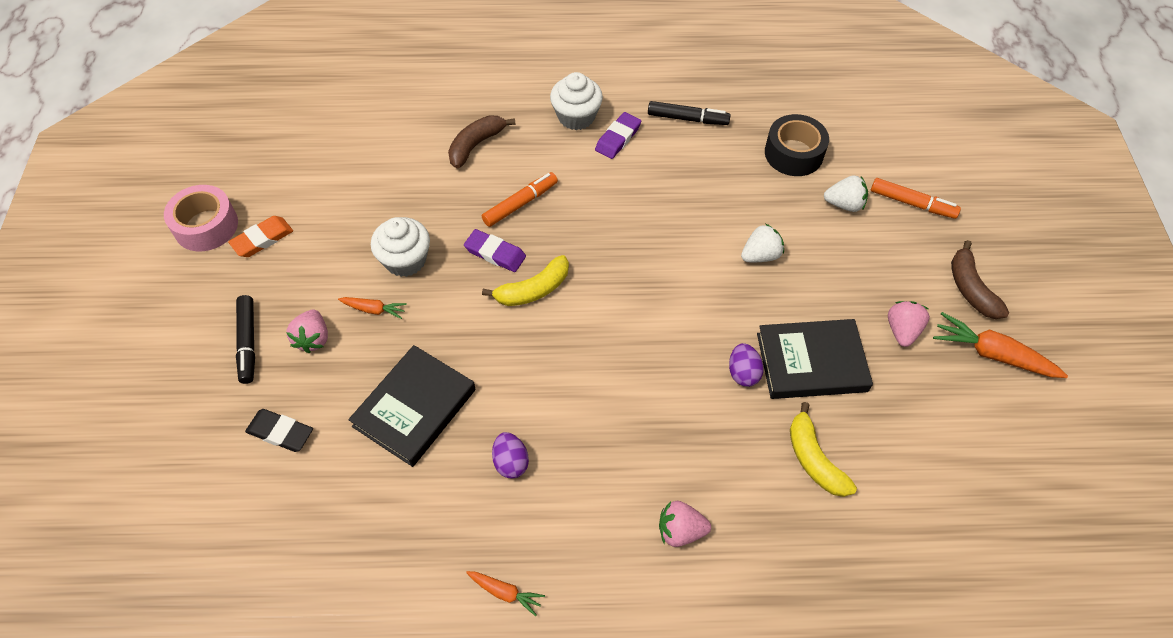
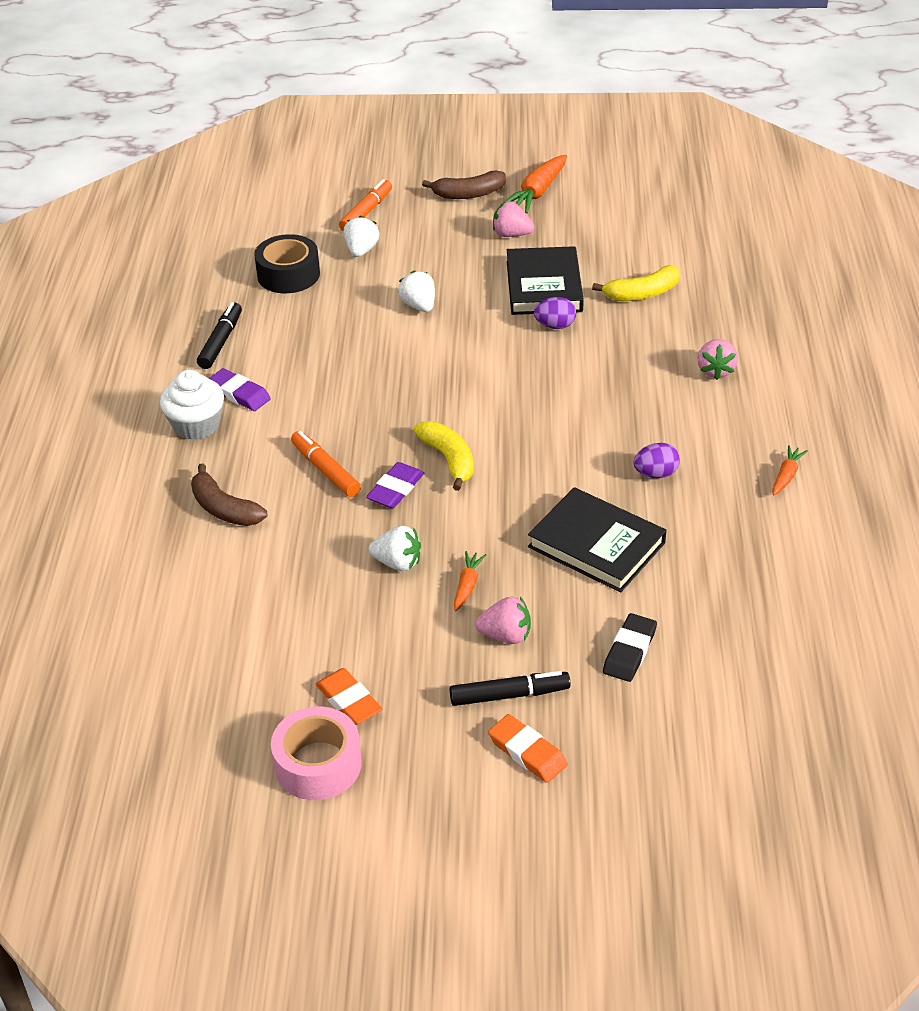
camera: 85 degrees left, 15 degrees down
white cupcake [371,217,430,277] -> white strawberry [369,526,421,571]
none -> orange eraser [488,714,568,783]

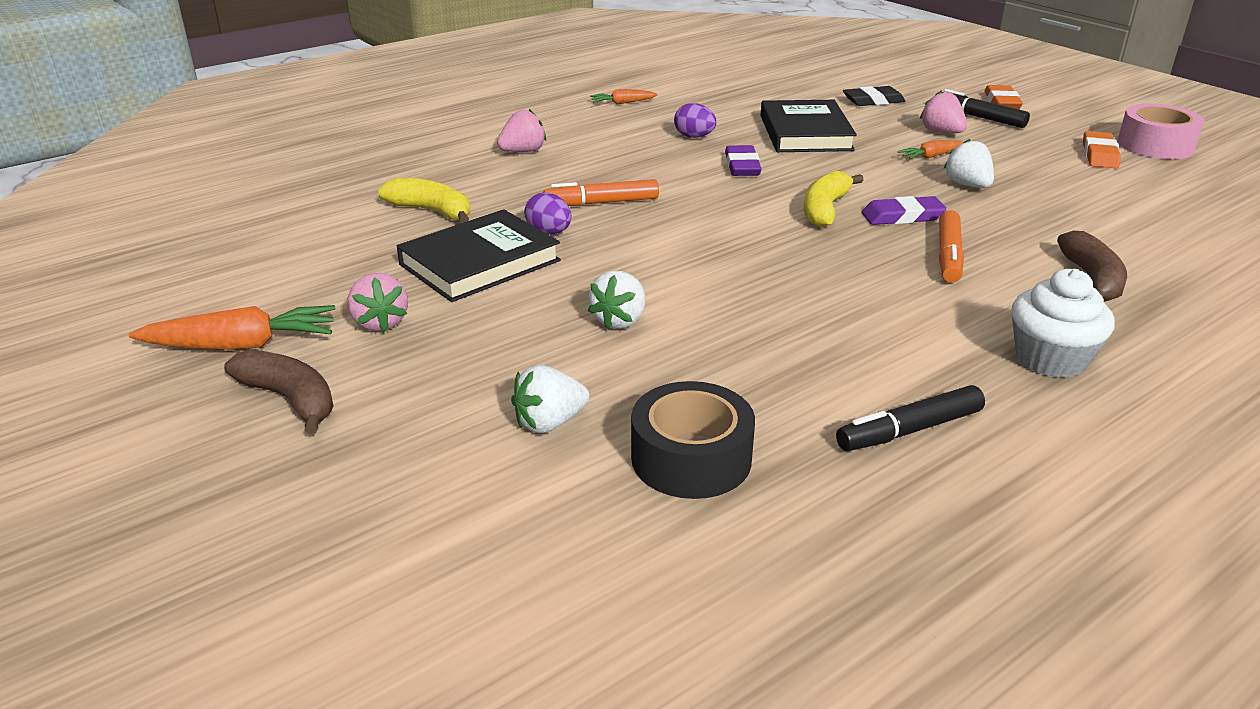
camera: 130 degrees left, 10 degrees down
purple eraser [209,368,271,411] -> purple eraser moved to [725,145,761,176]
orange marker [339,179,392,232] -> orange marker moved to [543,179,659,206]

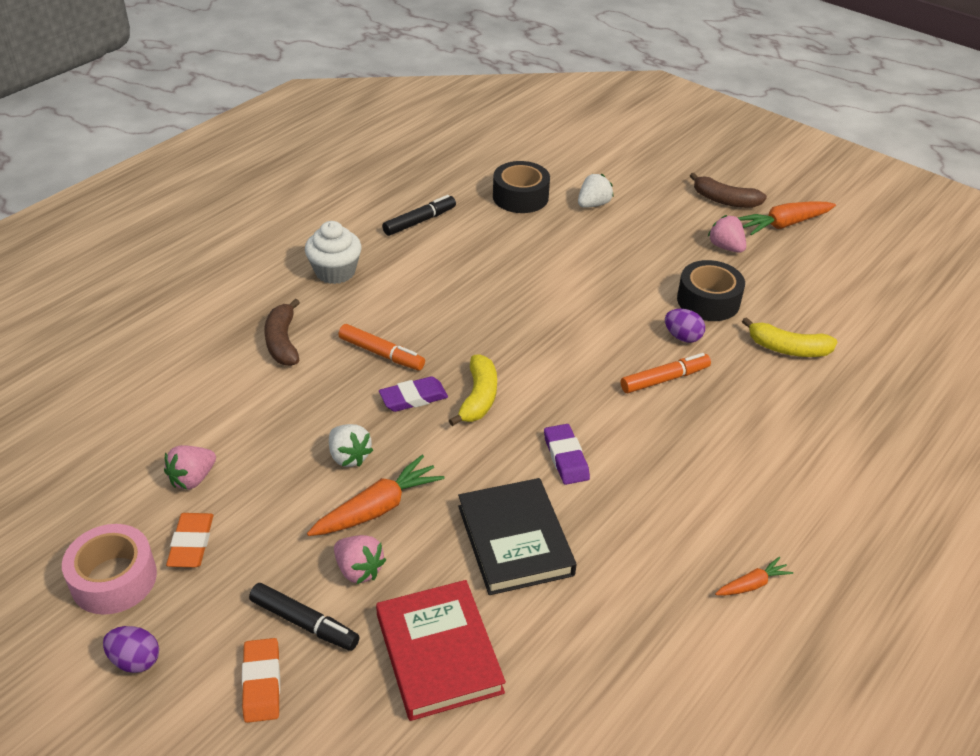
camera: 165 degrees right, 10 degrees up
black book [397,209,561,302] -> black tape [677,260,745,321]
pink strawberry [497,109,546,152] -> pink strawberry moved to [164,445,216,490]
white strawberry [588,271,645,330] -> none
purple egg [674,103,717,138] -> purple egg moved to [103,626,159,673]
black eraser [843,86,906,106] -> red book [376,580,506,721]
orange carrot [897,140,964,159] -> orange carrot [307,455,445,536], size x1.82
orange marker [939,210,964,283] -> orange marker turned 120 degrees clockwise [338,324,425,370]

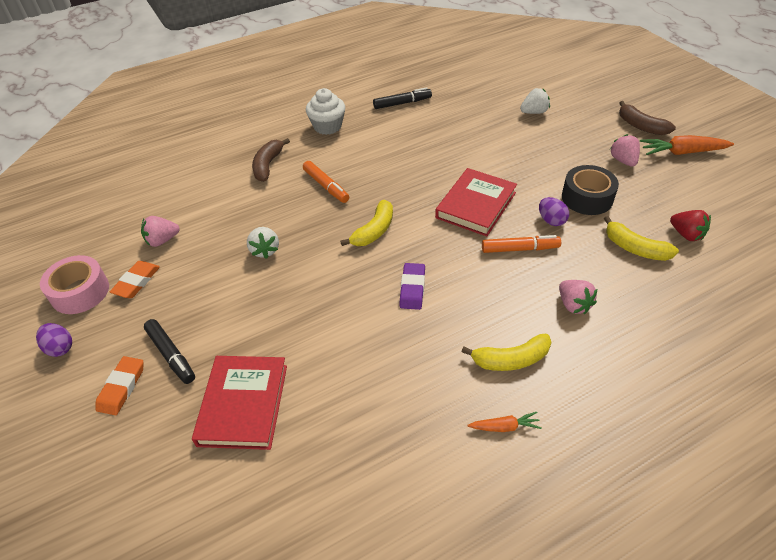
camera: 25 degrees right, 5 degrees up
orange carrot [307,455,445,536] -> none
pink strawberry [334,535,386,584] -> pink strawberry moved to [559,280,597,314]
purple eraser [379,376,448,412] -> none
black book [458,478,577,595] -> none
black tape [493,161,550,213] -> none
none -> red book [435,168,517,236]
none -> yellow banana [462,334,551,371]
none -> red strawberry [670,210,711,241]

